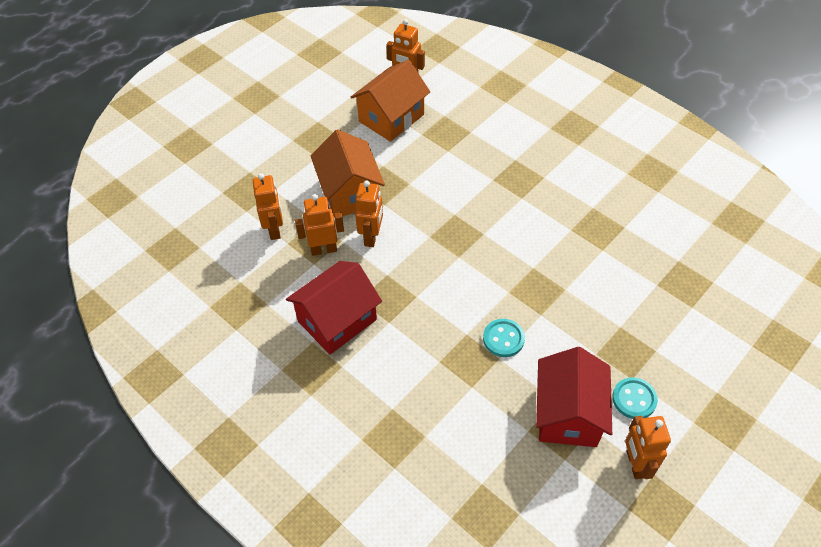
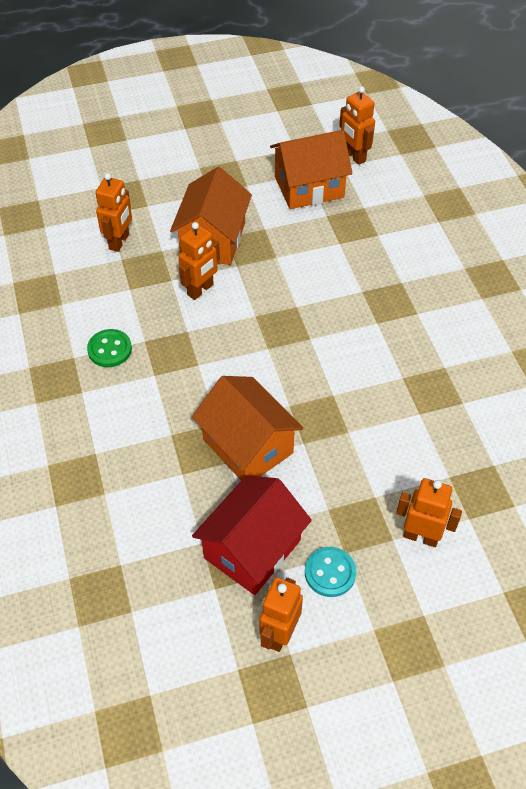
camera: 30 degrees right, 0 degrees up
red house [286,261,382,355] -> green button [87,329,132,367]
orange robot [295,194,344,256] -> orange robot moved to [396,478,462,547]
turquoise button [483,319,525,357] -> orange house [192,376,303,480]

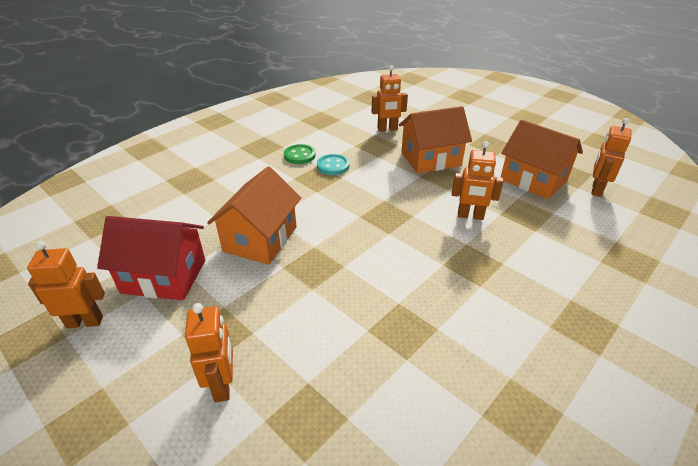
camera: 60 degrees right, 15 degrees down
orange robot [178,222,220,300] -> orange robot moved to [452,141,504,220]
turquoise button [305,547,356,597] -> turquoise button moved to [317,154,350,175]

